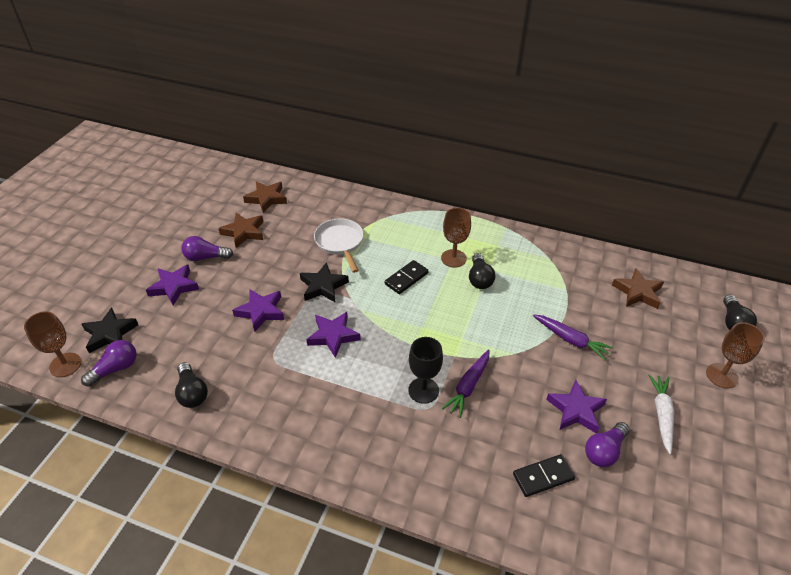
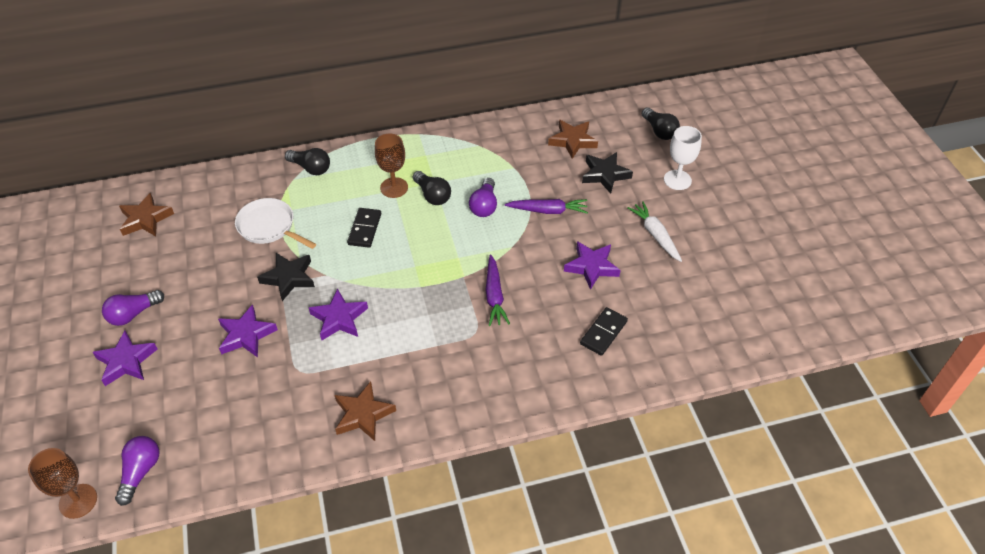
camera: 35 degrees left, 5 degrees up
black star [81,307,138,353] -> black star moved to [582,152,633,194]
black light bulb [175,362,208,408] -> black light bulb moved to [285,148,330,175]
brown star [218,213,263,248] -> brown star moved to [335,381,396,441]
black goblet [408,337,443,404] -> none
purple light bulb [585,422,630,467] -> purple light bulb moved to [469,178,497,217]
brown goblet [706,322,765,388] -> white goblet [664,126,702,190]

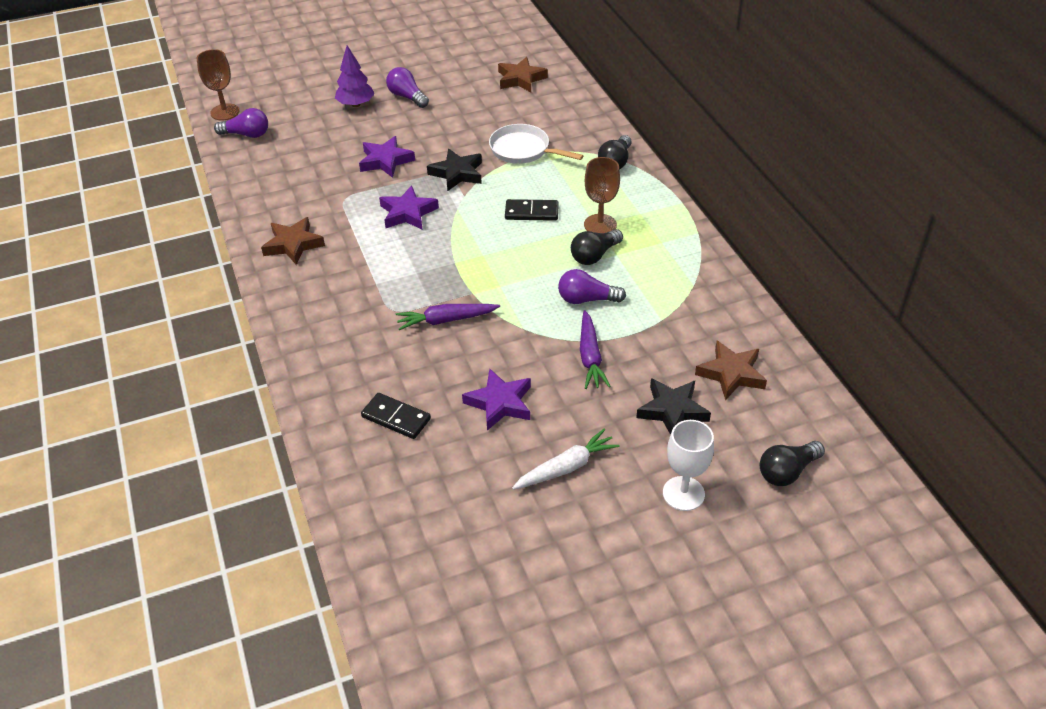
camera: 85 degrees right, 5 degrees down
purple star [92,331,158,386] -> purple tree [335,45,374,107]
white pan [235,198,316,249] -> white pan turned 90 degrees counterclockwise [489,124,584,164]

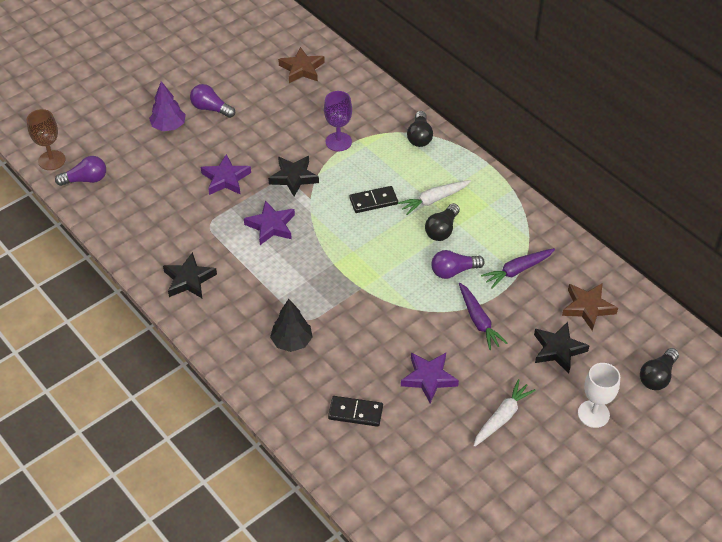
camera: 20 degrees left, 5 degrees up
brown star [261,217,325,265] -> black star [163,252,217,298]
purple carrot [396,304,500,330] -> purple carrot moved to [481,248,555,289]
white pan [489,124,584,164] -> purple goblet [324,91,352,151]
brown goblet [584,157,620,233] -> white carrot [398,180,471,215]
none -> black tree [270,299,312,352]

